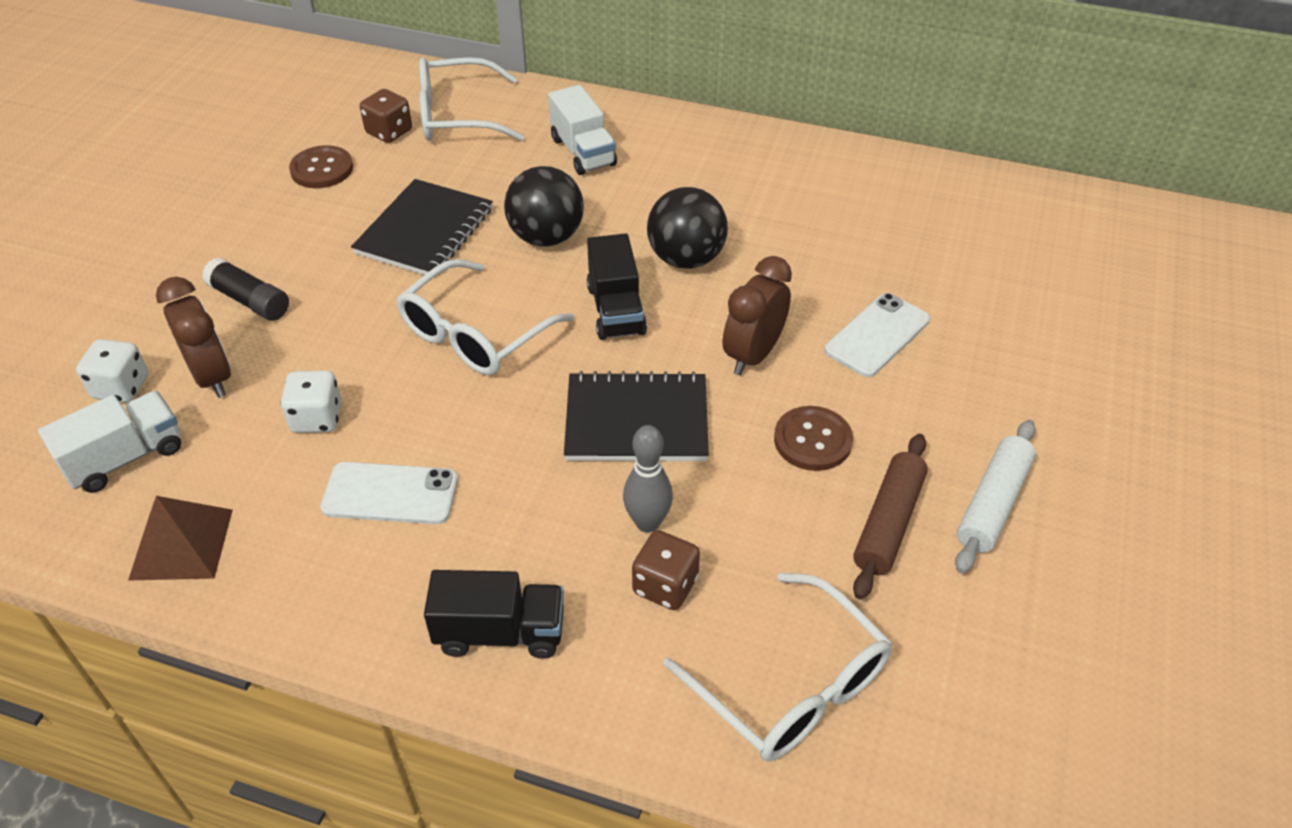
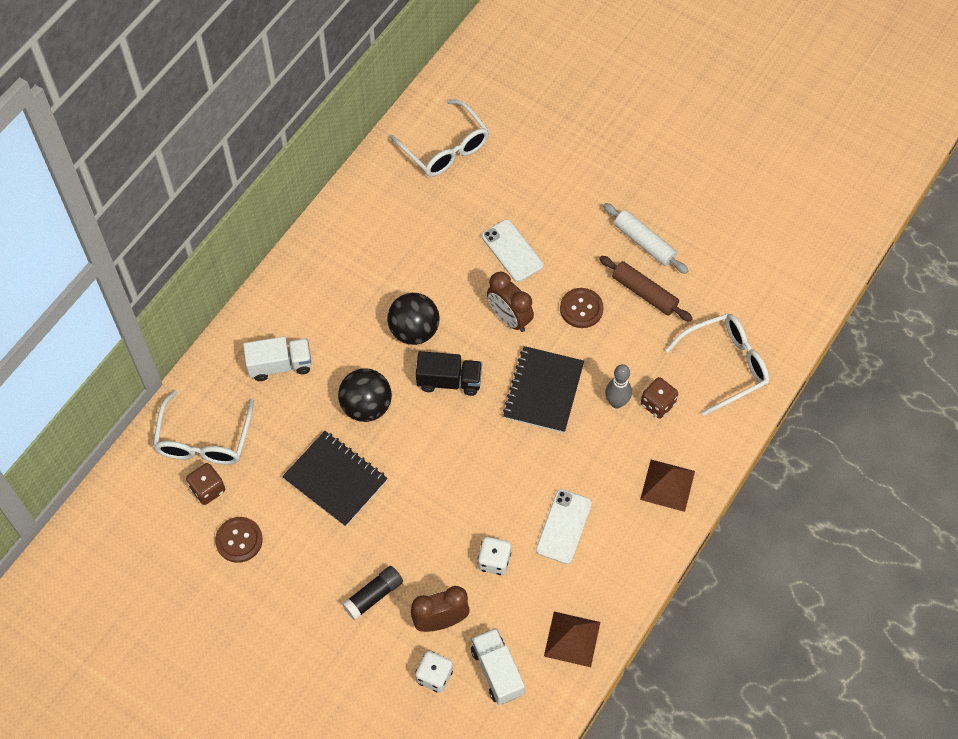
camera: 75 degrees left, 15 degrees up
white glasses [396,259,574,375] -> white glasses moved to [389,99,489,177]
black truck [424,570,564,659] -> brown pyramid [640,459,695,512]

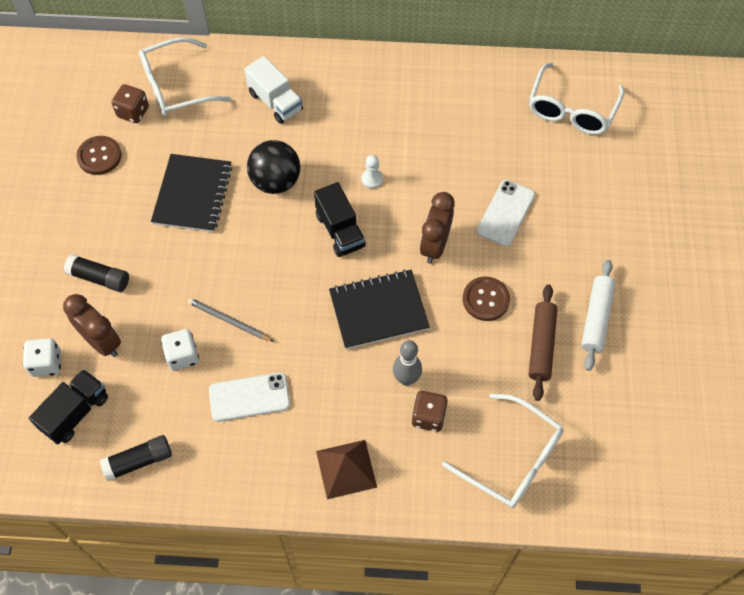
camera: 60 degrees right, 0 degrees up
black ball [387,293,440,345] -> white pawn [361,155,383,189]
white truck [471,628,525,705] -> black truck [29,369,108,444]
brown pyramid [544,612,600,667] -> black glue stick [100,435,172,481]
none -> grey pencil [188,298,274,342]

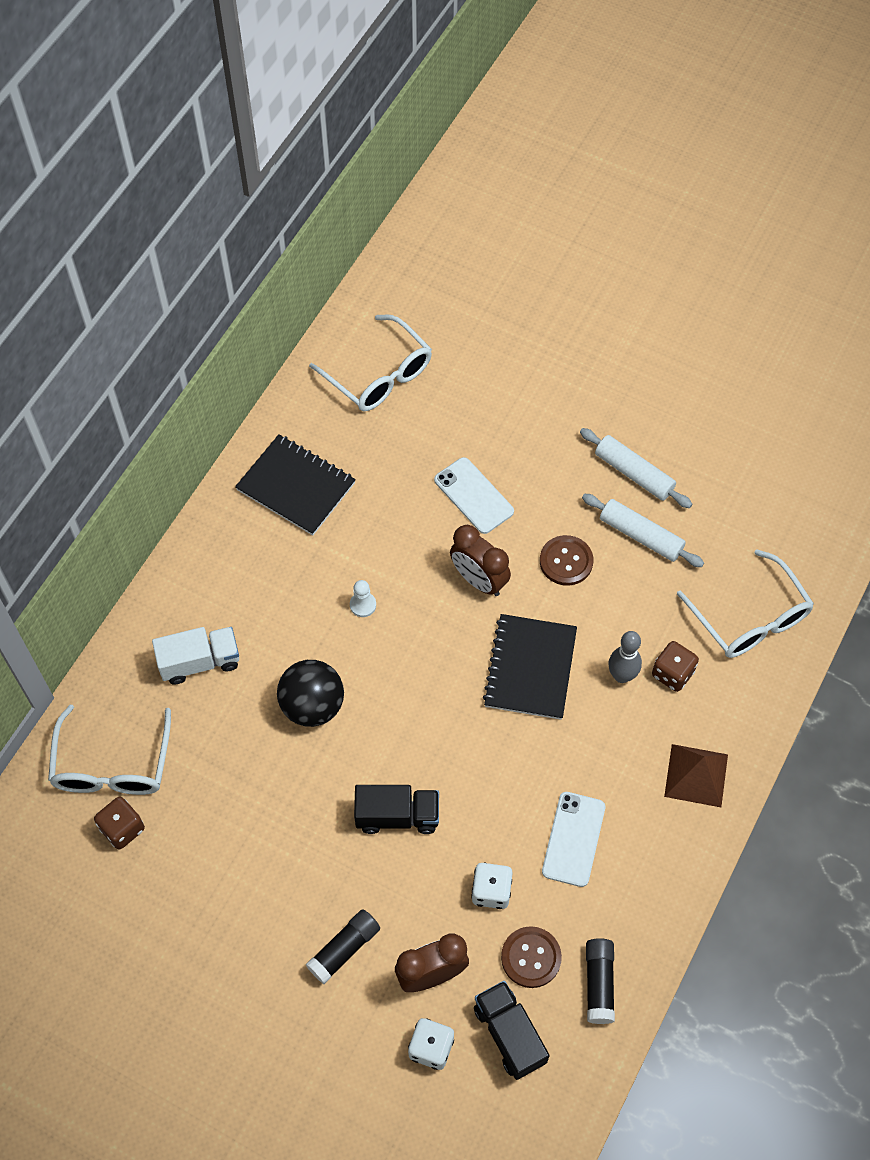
camera: 65 degrees left, 0 degrees up
brown button [76,136,122,175] -> brown button moved to [501,926,562,988]
black notebook [151,154,232,232] -> black notebook moved to [235,434,356,536]
grey pencil [188,298,274,342] -> none
black truck [314,182,366,257] -> black truck moved to [354,785,439,834]
white glasses [442,394,564,508] -> white glasses turned 90 degrees clockwise [677,549,814,658]
brown rolling pin [529,284,558,401] -> white rolling pin [582,494,704,567]

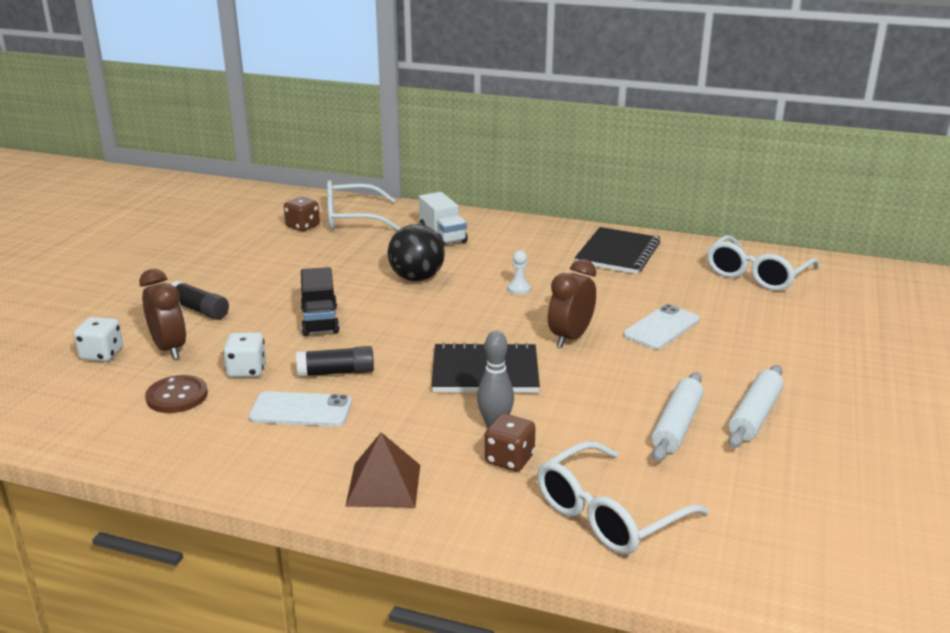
camera: 80 degrees right, 35 degrees down
black truck [474,981,550,1080] -> none
brown button [540,535,593,586] -> none
black glue stick [586,938,615,1024] -> black glue stick moved to [296,346,374,377]

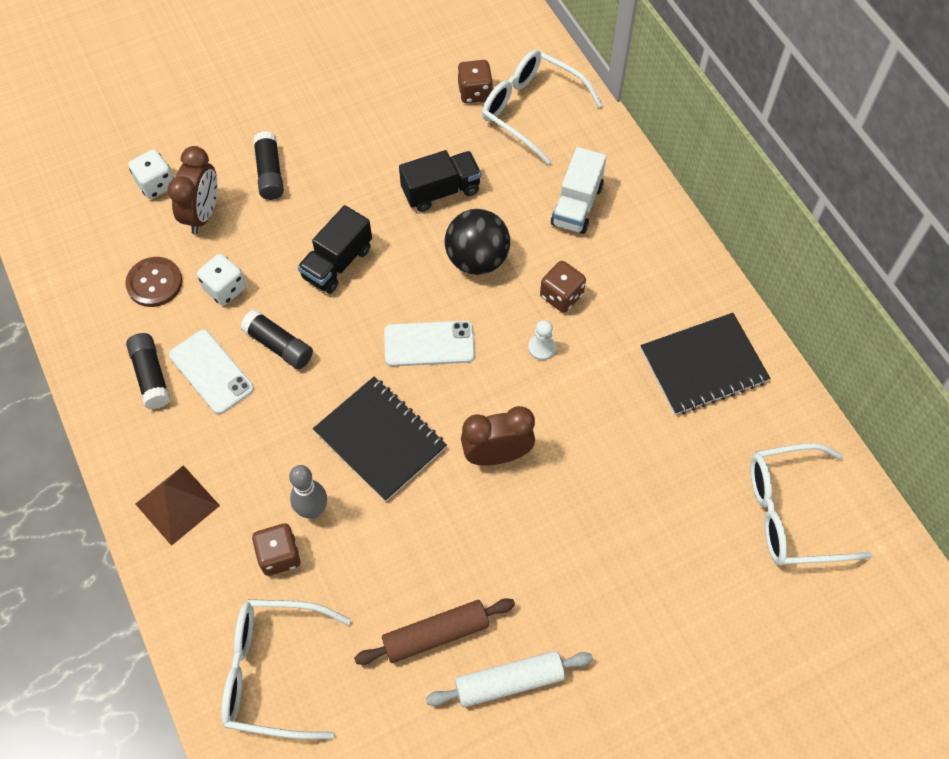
camera: 45 degrees right, 35 degrees up
white phone [623,304,700,349] -> white phone moved to [384,320,475,366]
white rolling pin [651,372,704,462] -> brown rolling pin [354,598,515,665]
none -> black glue stick [126,333,170,409]
none -> black truck [399,150,481,212]
none -> brown dice [540,261,586,313]

